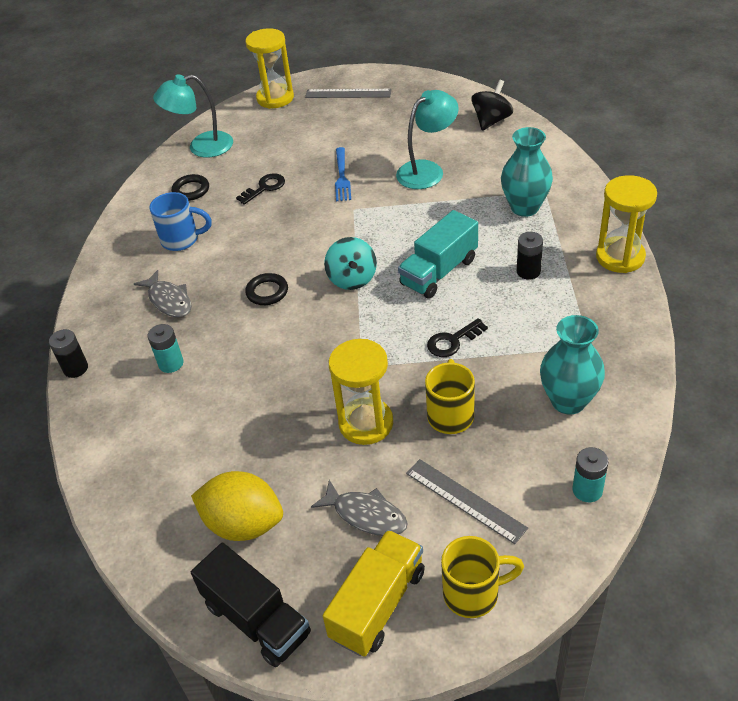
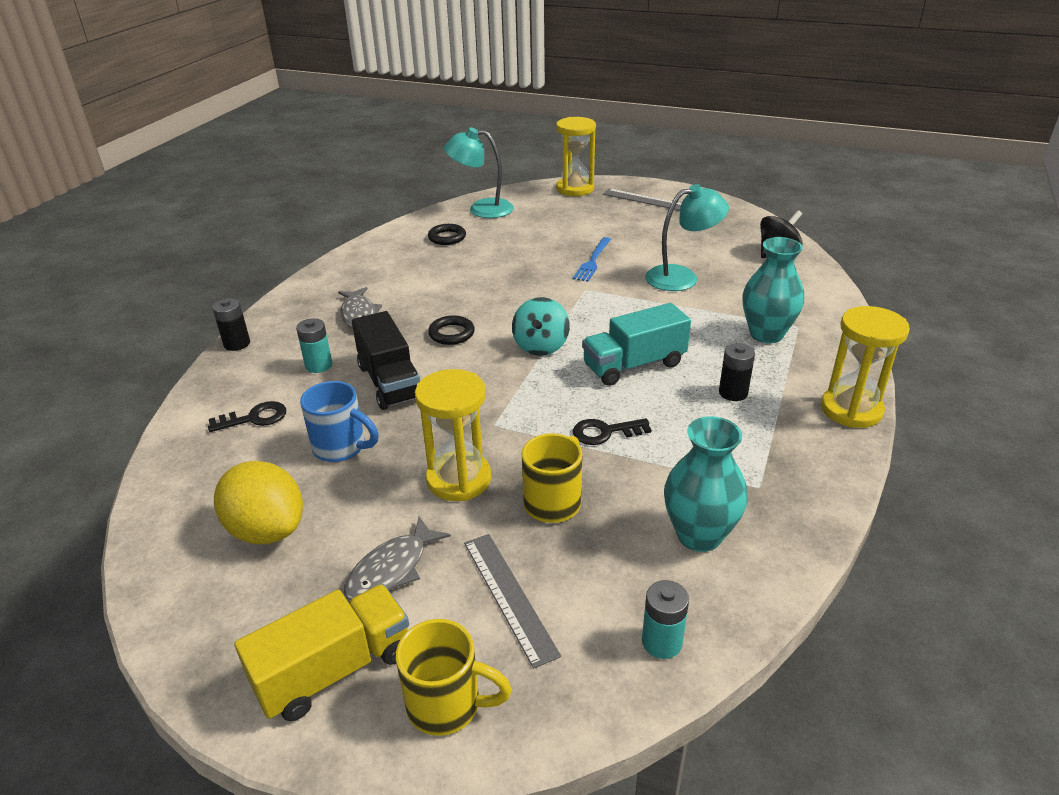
camera: 20 degrees right, 10 degrees down
blue mug [149,192,212,251] -> blue mug moved to [300,381,379,462]
black truck [191,543,311,667] -> black truck moved to [352,311,420,410]
black key [236,173,285,205] -> black key moved to [208,401,286,432]
grey fish [311,480,408,536] -> grey fish turned 75 degrees clockwise [344,517,451,600]

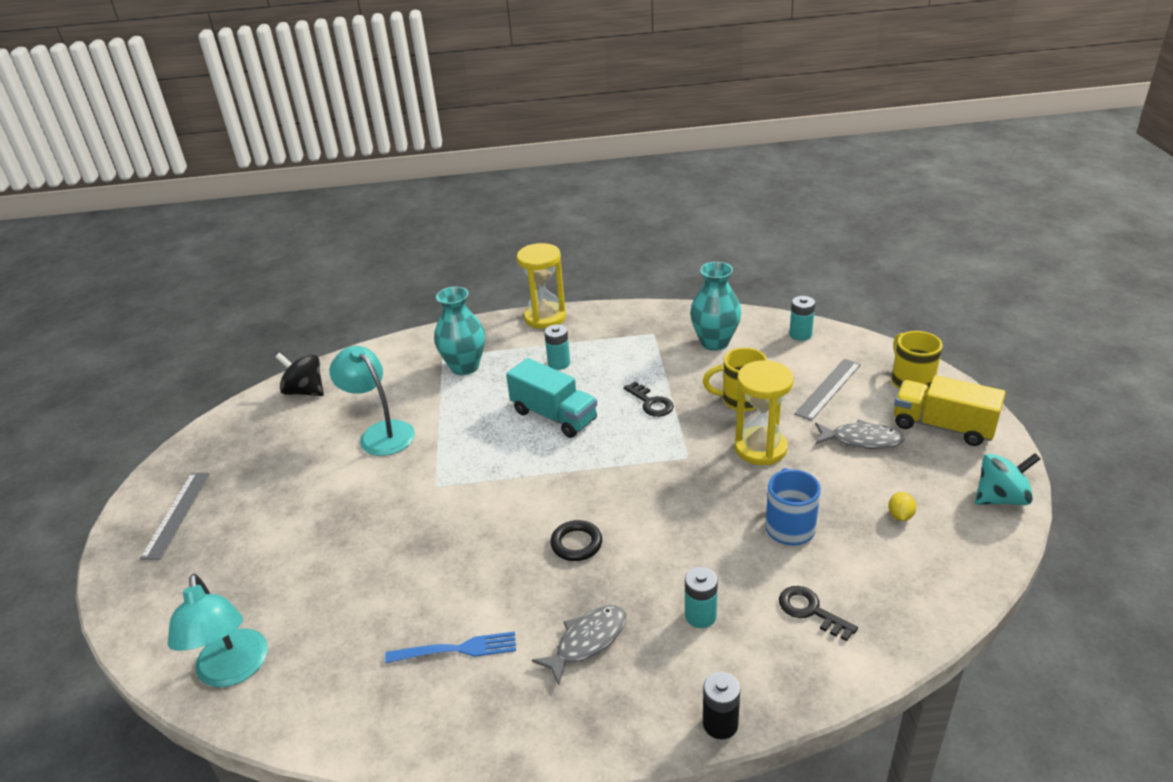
camera: 115 degrees left, 0 degrees up
yellow lemon [214,461,303,544] -> yellow lemon [888,492,916,521], size x0.41
black truck [352,311,420,410] -> none
black ring [428,224,466,245] -> none
turquoise spinning top [512,297,570,356] -> turquoise spinning top moved to [975,453,1040,505]
yellow hourglass [556,117,596,196] -> none
blue fork [573,237,611,282] -> blue fork moved to [385,632,516,663]
black battery [719,343,755,401] -> turquoise battery [544,324,570,370]

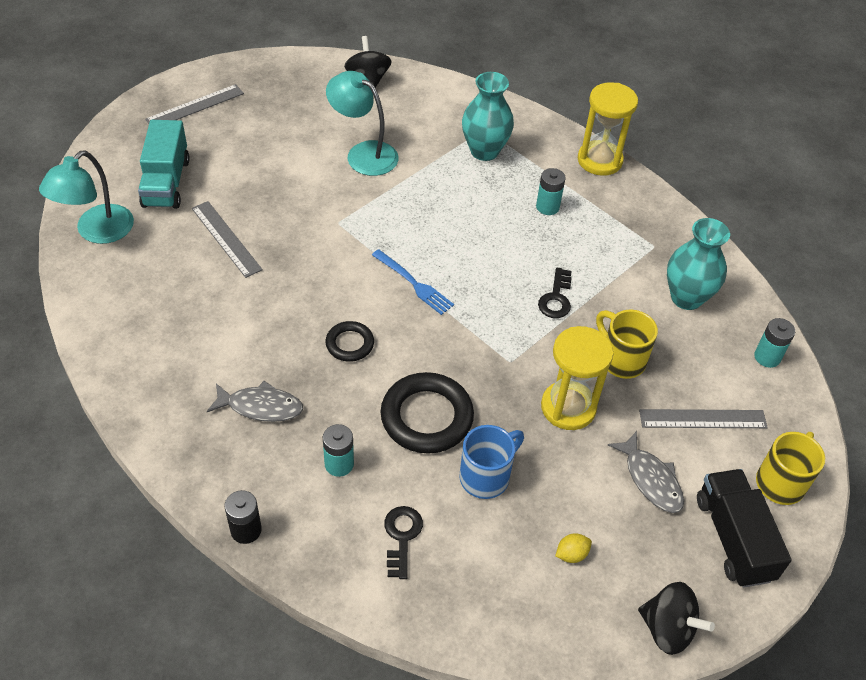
camera: 45 degrees right, 15 degrees up
turquoise lamp [329,346,415,456] -> turquoise lamp turned 60 degrees counterclockwise [326,71,398,176]
blue fork [385,632,516,663] -> blue fork moved to [372,249,454,315]
turquoise truck [506,358,597,438] -> turquoise truck moved to [138,120,190,209]
yellow truck [894,375,1006,446] -> black truck [697,469,792,588]
turquoise spinning top [975,453,1040,505] -> black spinning top [638,582,715,655]
none -> grey ruler [192,201,263,278]
none -> black ring [381,372,474,453]

